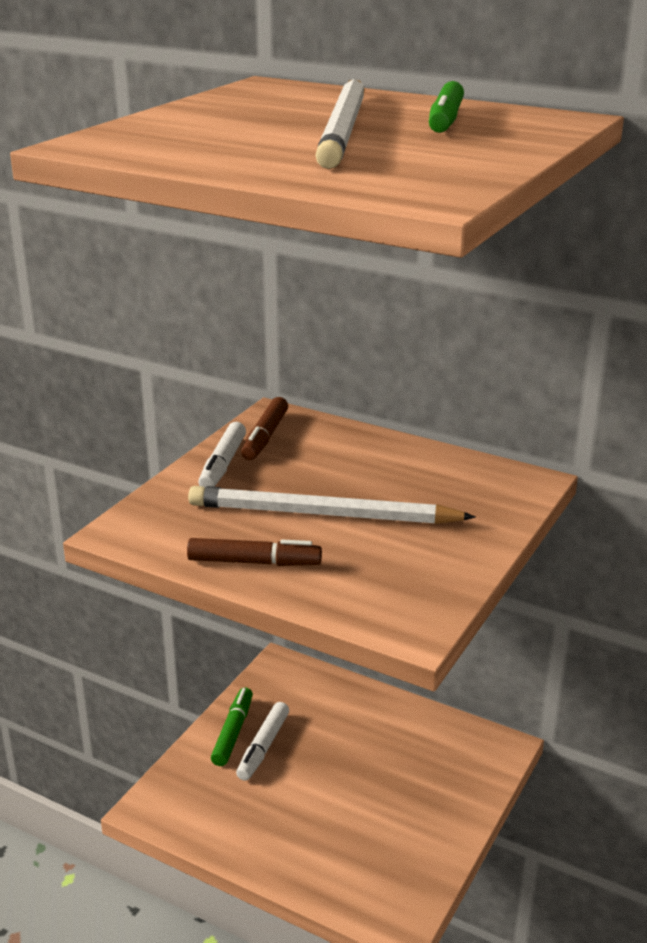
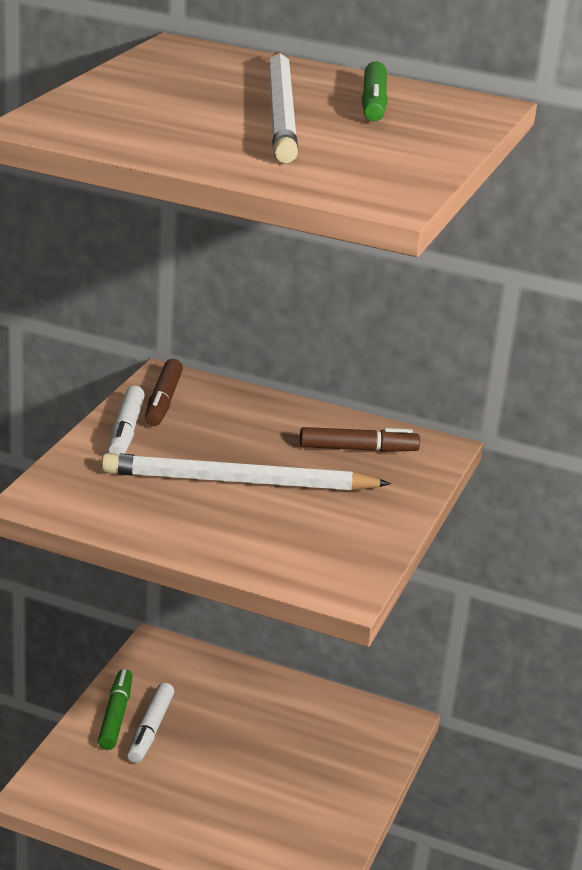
camera: 10 degrees left, 0 degrees up
brown marker [187,538,322,566] -> brown marker moved to [300,427,420,452]

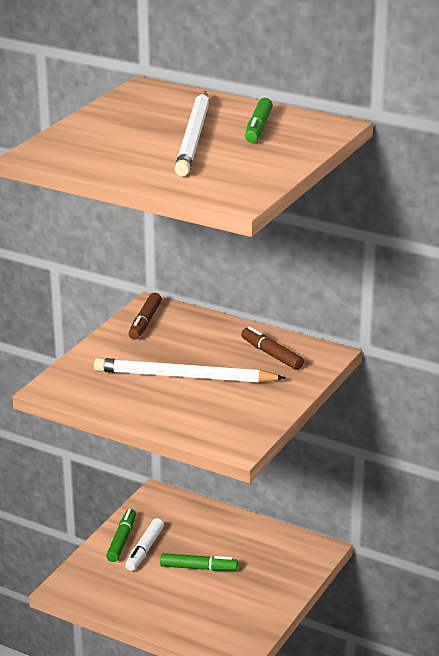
camera: 10 degrees right, 0 degrees up
white marker [108,386,145,455] -> none
brown marker [300,427,420,452] -> brown marker turned 135 degrees counterclockwise [241,326,304,370]
none -> green marker [160,553,238,571]

